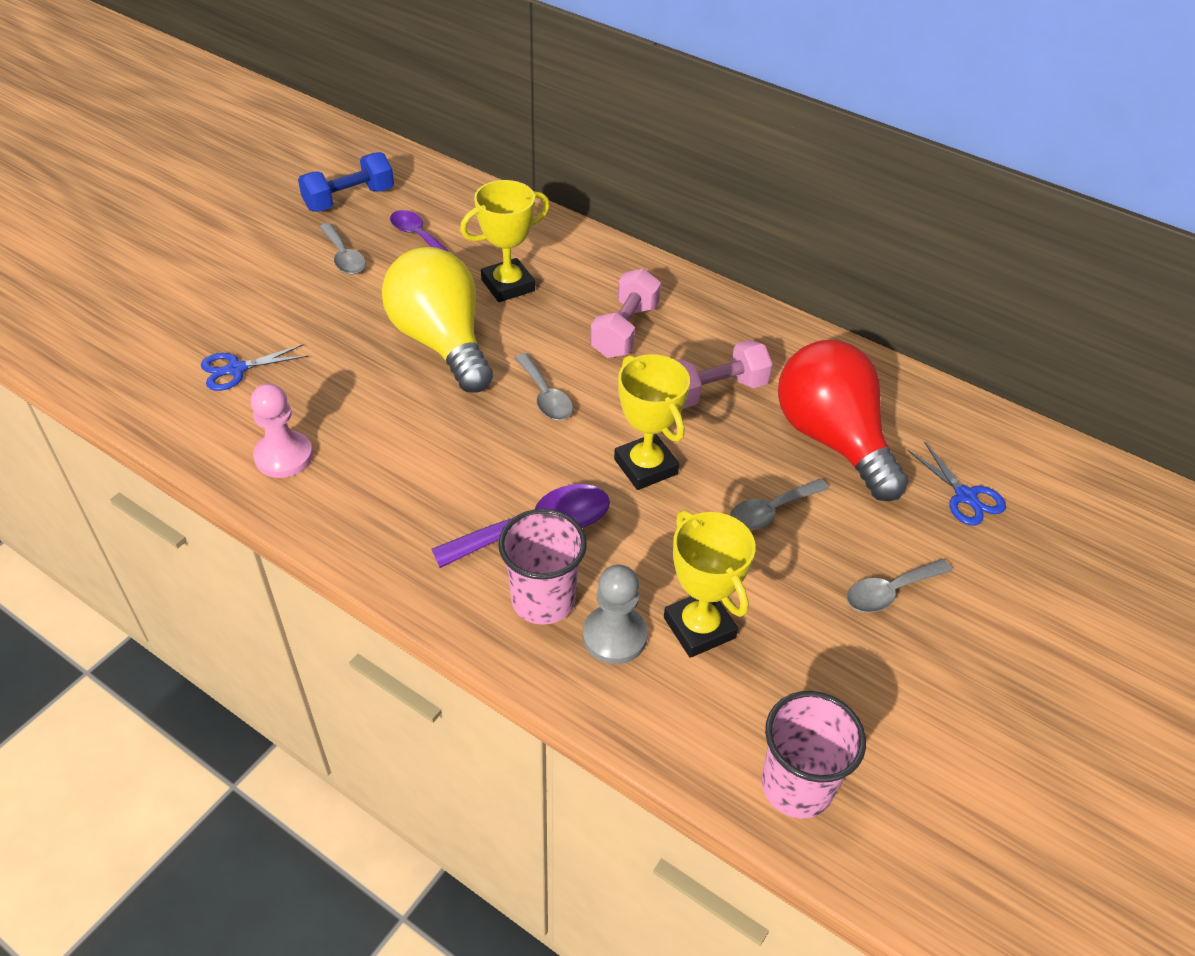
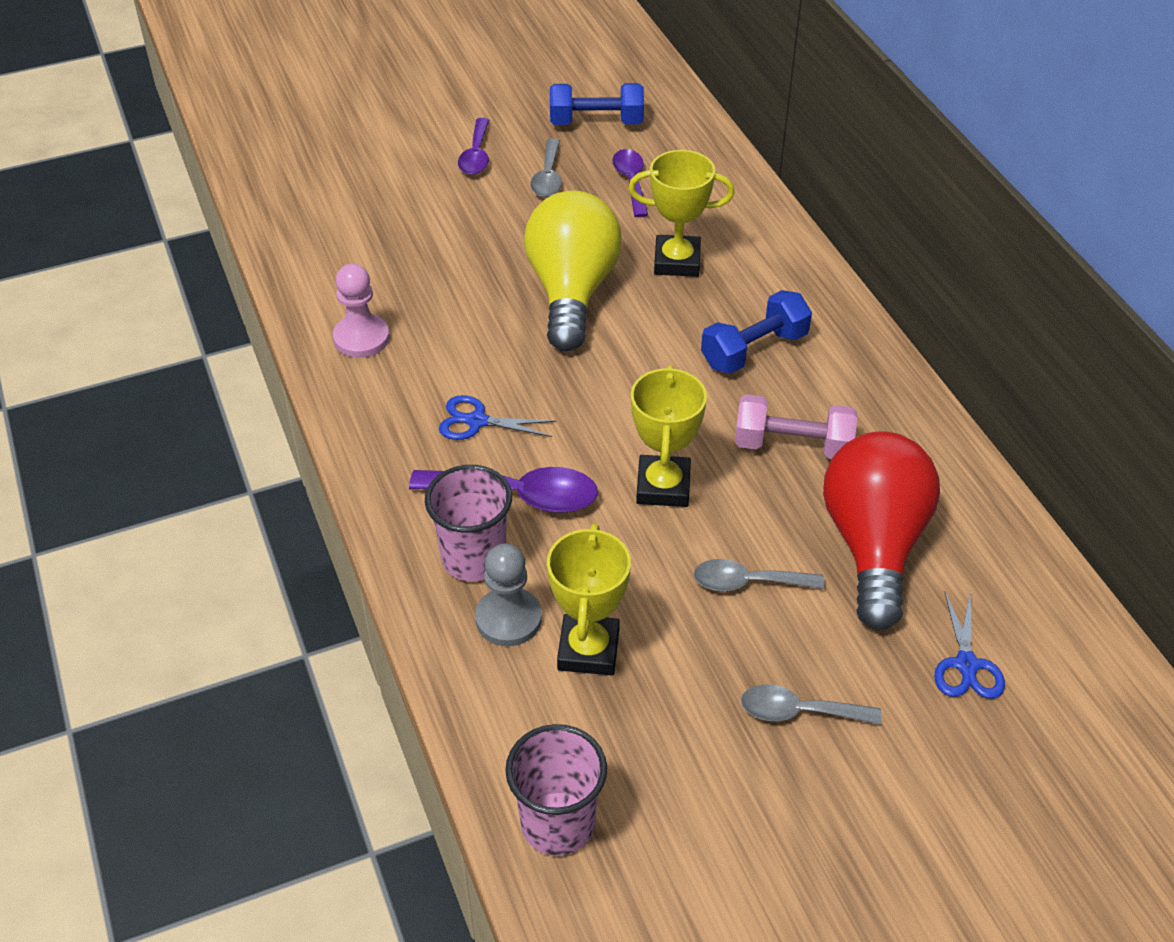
camera: 35 degrees right, 0 degrees up
blue scissors [201,344,309,391] -> blue scissors moved to [439,395,556,440]
grey spoon [515,353,573,420] -> none
pink dumbbell [590,269,661,358] -> blue dumbbell [701,290,812,374]
none -> purple spoon [458,118,489,175]

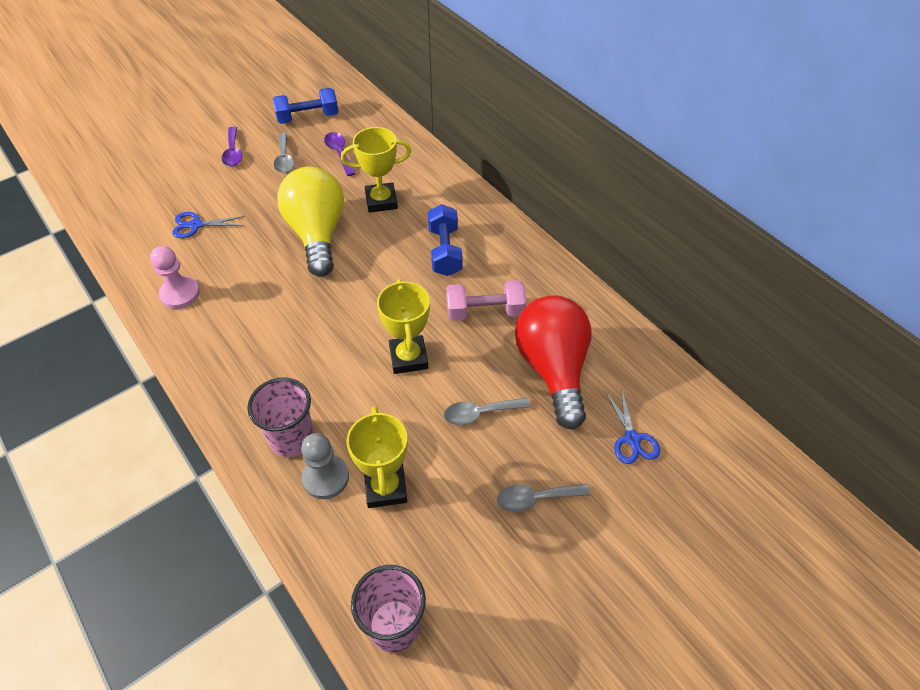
camera: 15 degrees left, 5 degrees up
purple spoon [409,467,598,513] -> none
blue scissors [439,395,556,440] -> blue scissors moved to [172,212,244,238]
blue dumbbell [701,290,812,374] -> blue dumbbell turned 45 degrees counterclockwise [428,204,463,276]

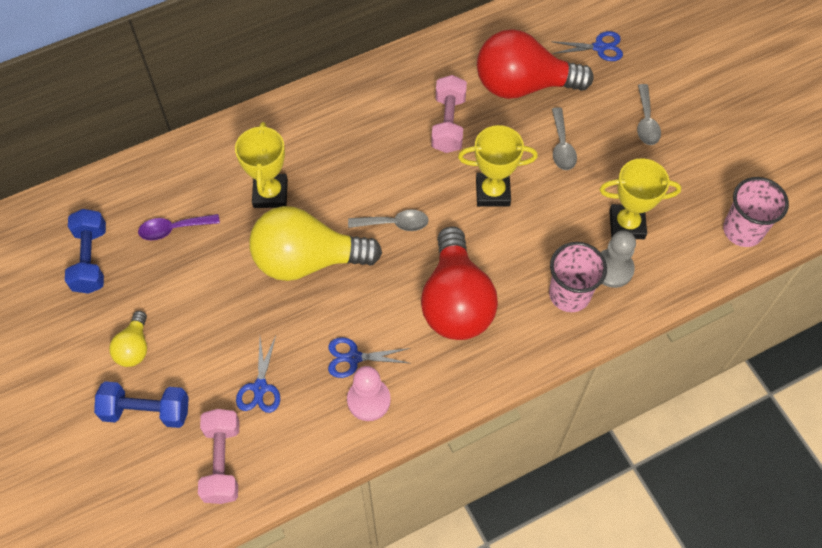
camera: 80 degrees left, 10 degrees up
purple spoon [222,127,242,166] -> yellow light bulb [109,311,147,367]
grey spoon [274,133,295,173] -> grey spoon moved to [348,210,429,231]
blue dumbbell [428,204,463,276] -> blue dumbbell moved to [94,381,189,428]
none -> pink dumbbell [198,409,239,504]
none -> blue scissors [328,337,410,378]
none -> red light bulb [421,226,498,340]

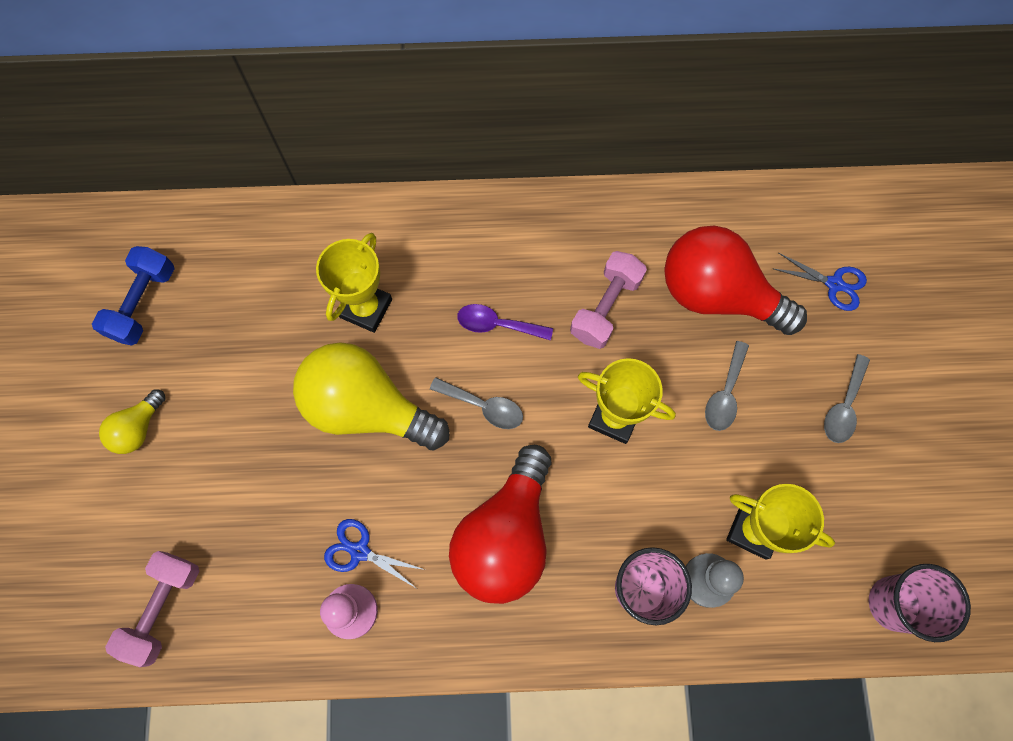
camera: 25 degrees right, 10 degrees up
blue dumbbell [94,381,189,428] -> none
purple spoon [138,214,220,240] -> purple spoon moved to [457,304,553,341]
blue scissors [236,336,280,413] -> none

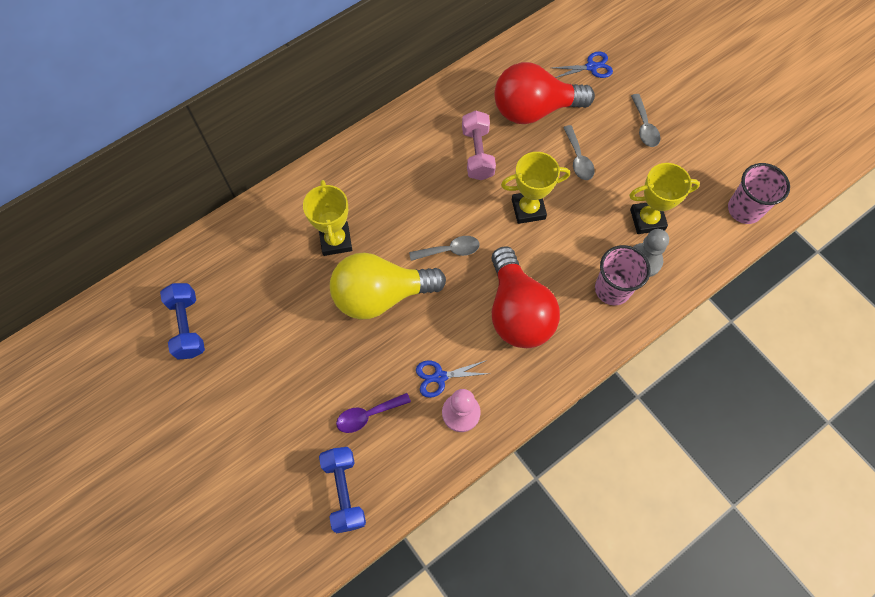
camera: 35 degrees left, 5 degrees down
yellow light bulb [99,389,166,454] -> none
pink dumbbell [105,551,200,667] -> blue dumbbell [319,447,366,533]
purple spoon [457,304,553,341] -> purple spoon moved to [336,393,411,433]

